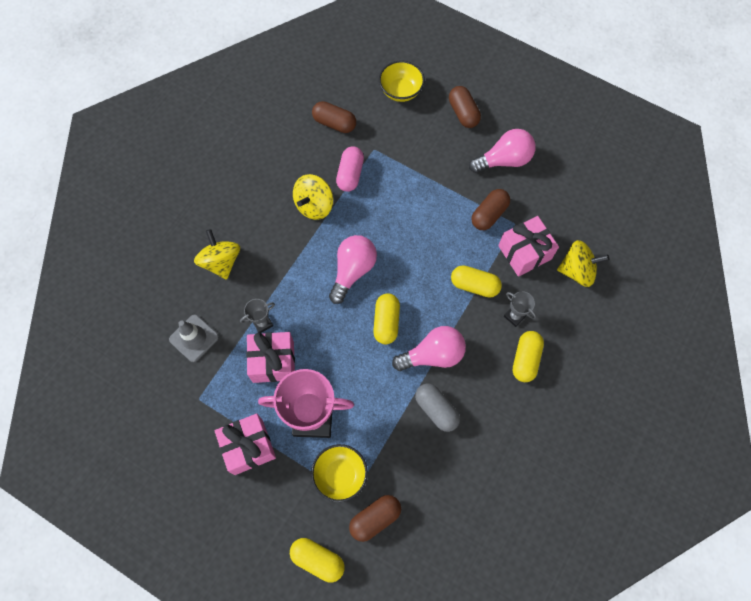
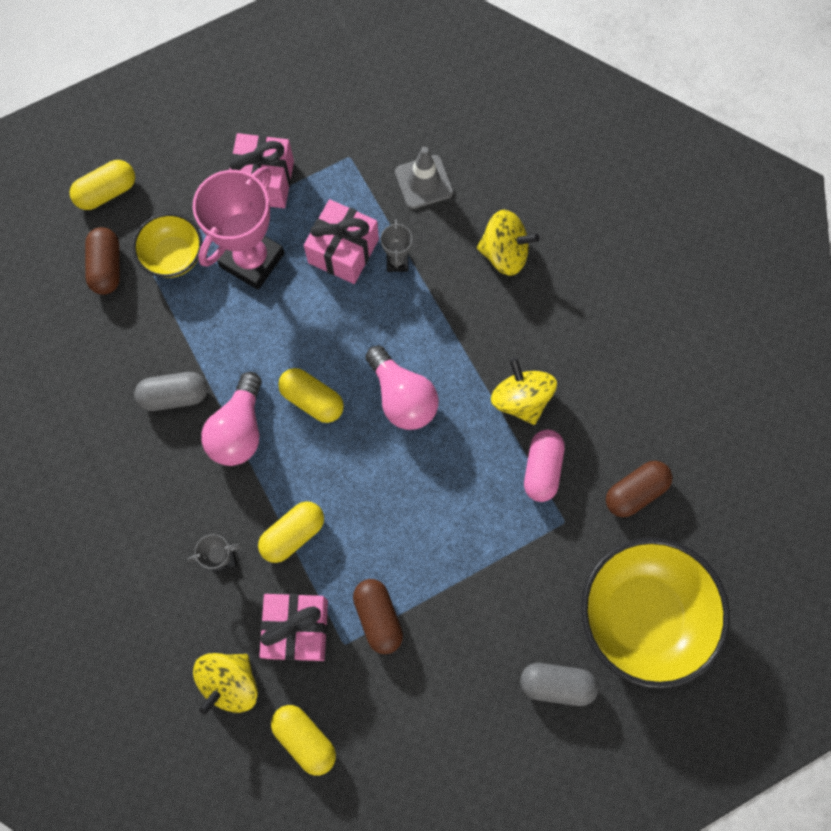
camera: 120 degrees right, 5 degrees up
pink capsule [336,146,364,192] -> pink capsule turned 60 degrees clockwise [524,430,564,502]
yellow bowl [379,61,425,102] -> yellow bowl [581,538,730,689], size x1.89
brown capsule [449,86,481,128] -> grey capsule [520,663,598,706]
pink light bulb [469,129,536,173] -> none
yellow capsule [513,331,544,382] -> yellow capsule moved to [271,705,336,776]

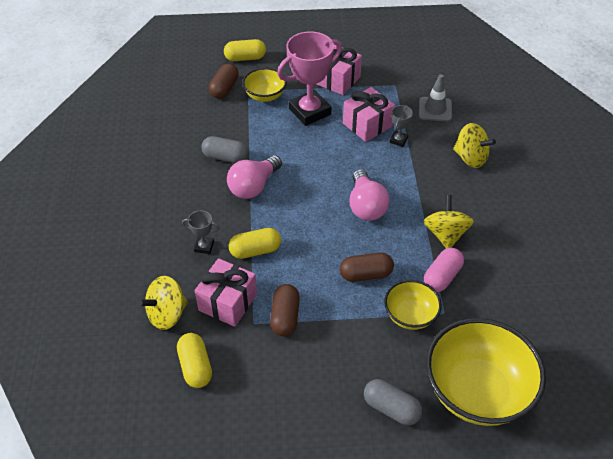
camera: 25 degrees right, 25 degrees down
yellow capsule [278,368,344,423] -> none
brown capsule [606,461,672,517] -> brown capsule moved to [340,253,394,282]
none -> yellow bowl [384,280,442,330]

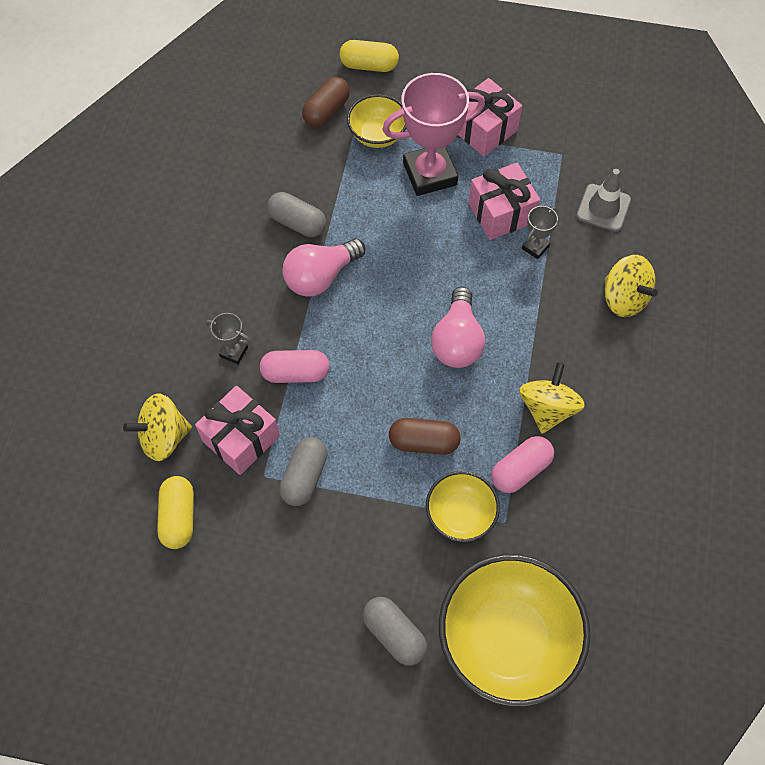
camera: 15 degrees right, 15 degrees up
yellow capsule [229,228,281,259] -> pink capsule [260,350,329,383]
brown capsule [270,284,300,336] -> grey capsule [279,437,328,506]

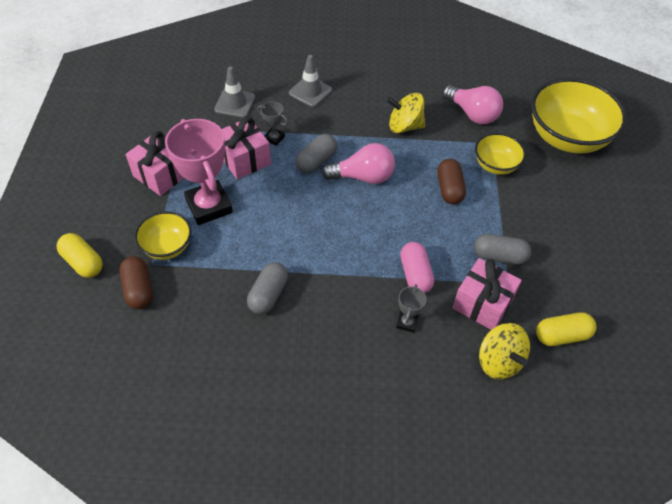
camera: 100 degrees left, 10 degrees down
pink light bulb [282,238,366,297] -> pink light bulb moved to [443,85,503,124]
brown capsule [302,77,350,127] -> brown capsule turned 45 degrees clockwise [119,256,153,309]
yellow capsule [340,40,399,72] -> yellow capsule turned 45 degrees counterclockwise [57,233,103,278]
grey capsule [363,597,427,666] -> grey capsule moved to [296,134,337,173]
pink capsule [491,436,554,493] -> none
yellow spinning top [605,255,658,317] -> grey traffic cone [289,55,332,107]

